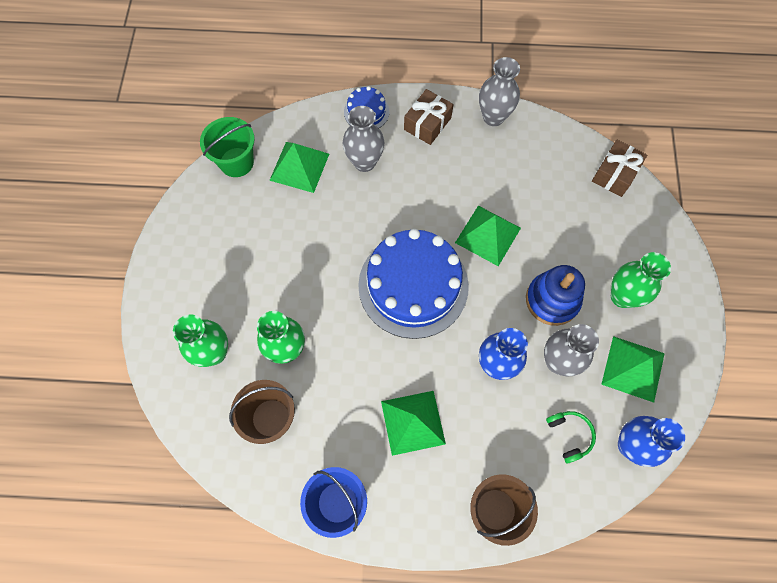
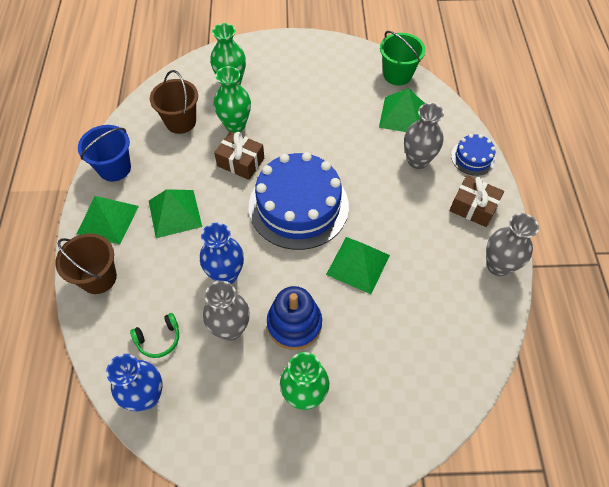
camera: 85 degrees right, 10 degrees down
brown gift [592,140,647,197] -> brown gift moved to [214,131,264,180]
green pyramid [601,336,665,403] -> green pyramid moved to [77,196,139,244]

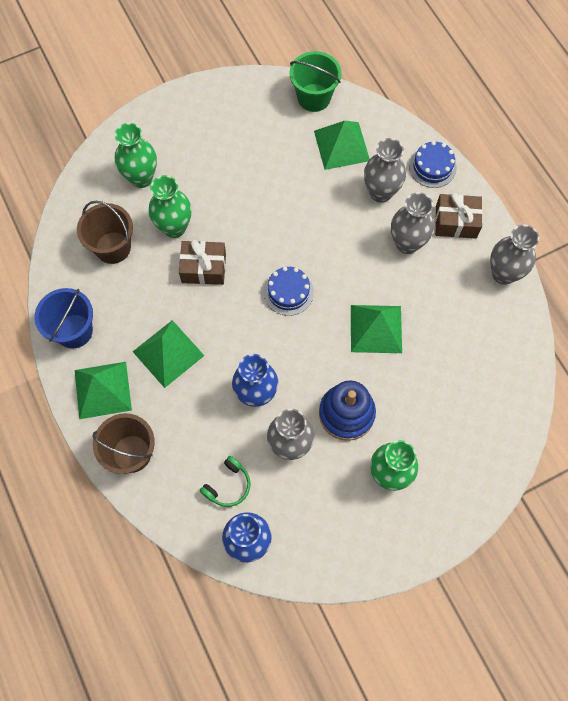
camera: 25 degrees left, 10 degrees up
blue cake [249,152,349,250] -> blue cake [264,267,314,316], size x0.46
none -> grey vase [391,192,434,254]

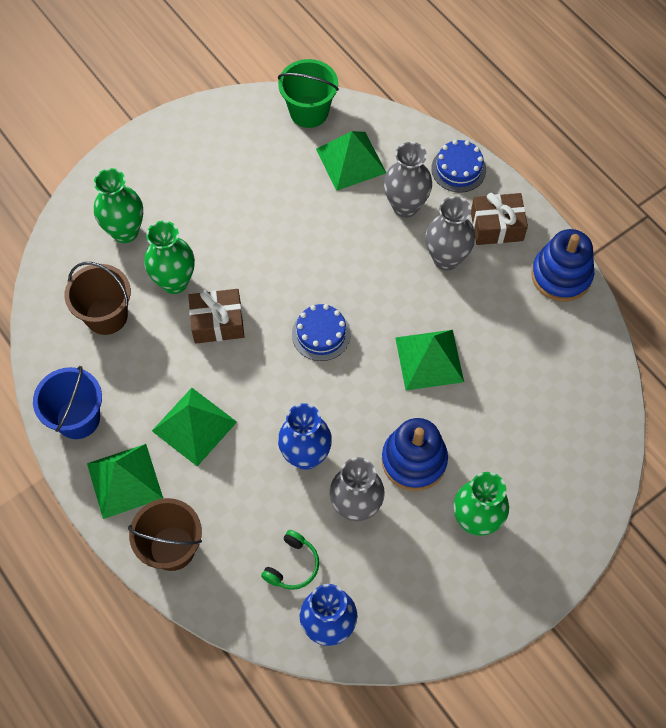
camera: 10 degrees left, 5 degrees down
grey vase [490,224,539,285] -> blue stacking toy [531,229,594,302]

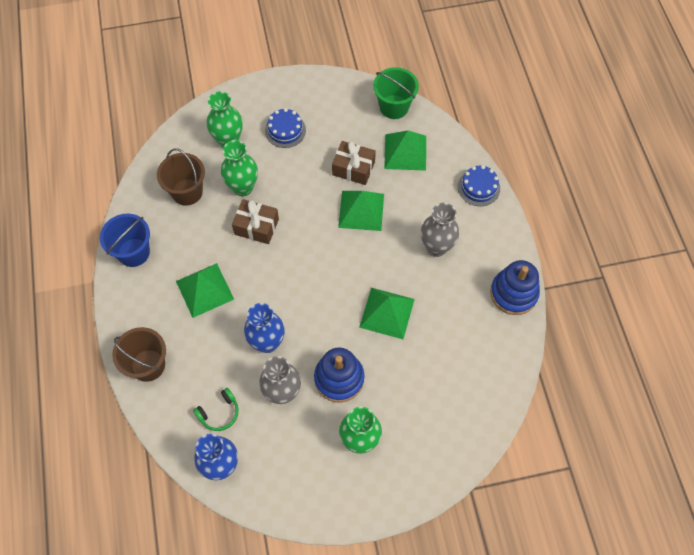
camera: 25 degrees right, 0 degrees up
green pyramid [87,444,163,519] -> green pyramid moved to [338,191,384,231]
blue cake [292,304,351,361] -> blue cake moved to [265,108,306,148]
grey vase [384,142,432,218] -> none
brown gift [471,193,528,245] -> brown gift moved to [332,141,376,185]

